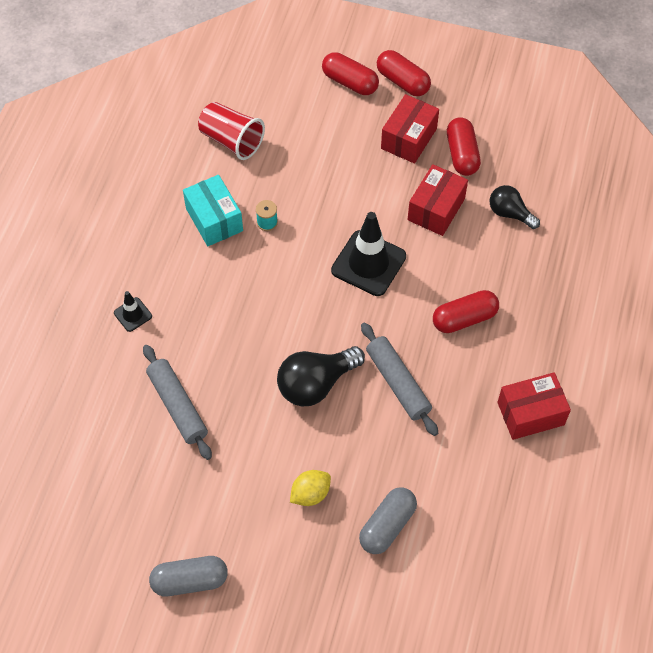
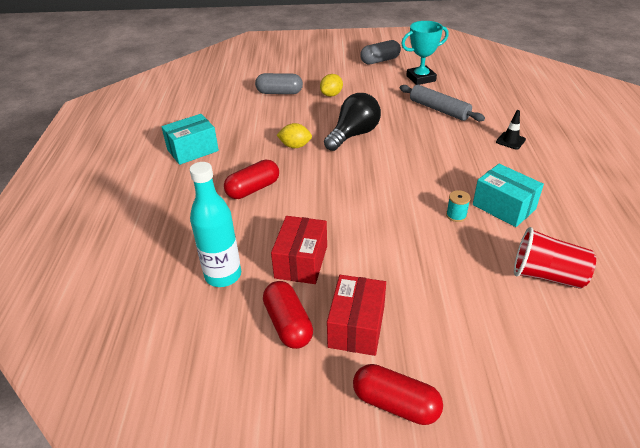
camera: 165 degrees right, 20 degrees down
red capsule [322,52,379,95] -> none
black traffic cone [331,212,406,296] -> none
grey capsule [359,487,417,554] -> grey capsule turned 75 degrees clockwise [255,73,303,94]
grey rolling pin [361,322,438,436] -> yellow lemon [277,123,312,148]
black light bulb [490,185,540,229] -> turquoise bottle [190,162,241,287]
red box [497,372,571,440] -> turquoise box [161,114,219,165]
none -> turquoise trophy [401,21,449,85]

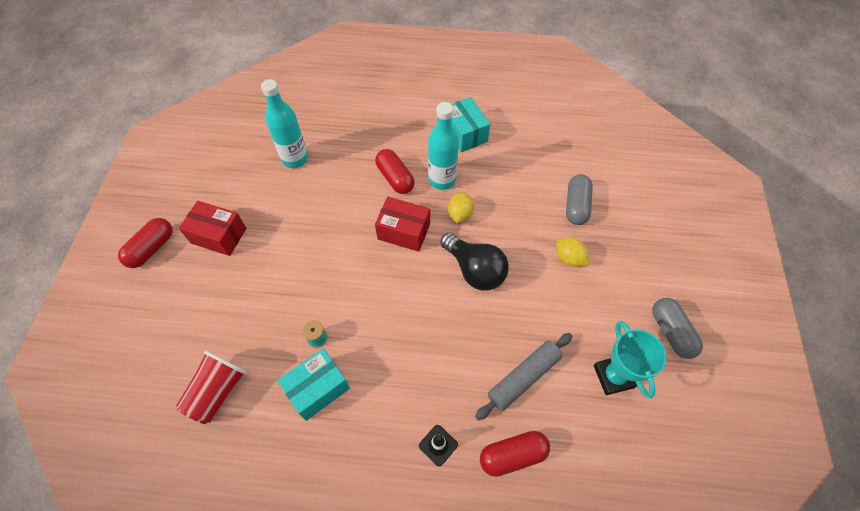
camera: 95 degrees right, 20 degrees up
red capsule [263,281,313,349] -> red capsule moved to [480,431,550,477]
red box [271,216,327,284] -> red box moved to [375,197,430,252]
none -> turquoise bottle [428,102,459,190]

